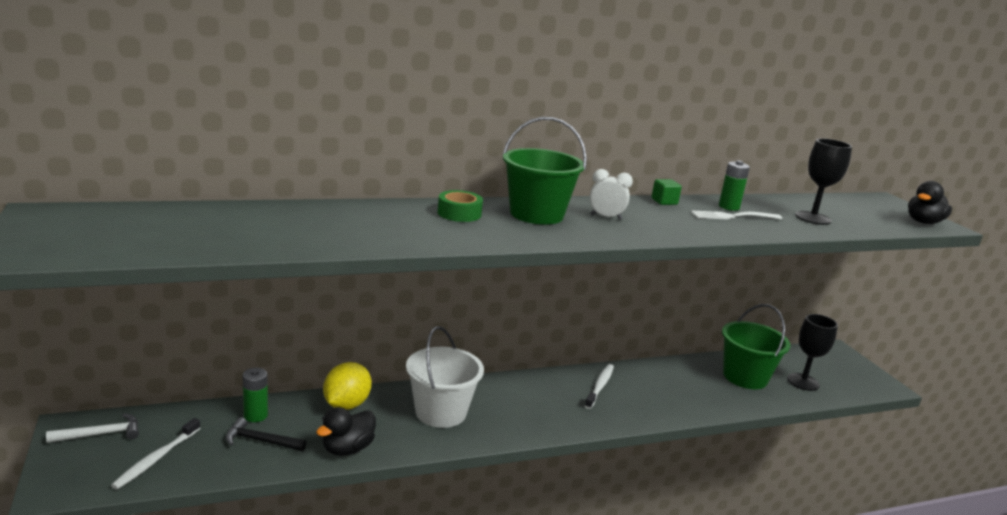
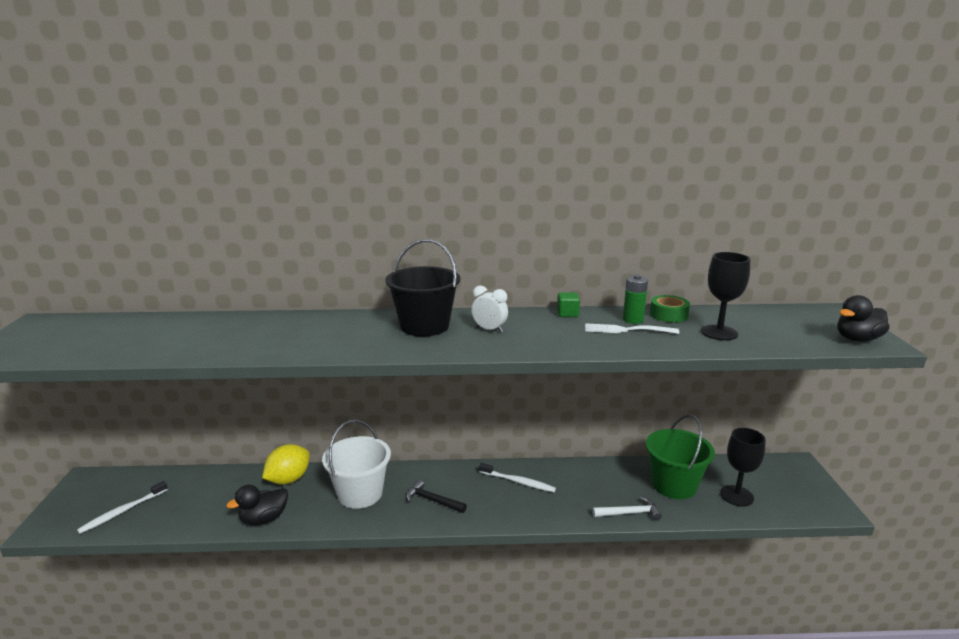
camera: 20 degrees right, 0 degrees up
white hammer [46,413,139,443] -> white hammer moved to [592,497,662,520]
black hammer [225,417,306,451] -> black hammer moved to [406,480,467,513]
green battery [242,368,268,422] -> none
green tape [438,190,483,222] -> green tape moved to [650,295,690,323]
green bucket [502,117,587,225] -> black bucket [386,239,460,336]
white toothbrush [585,364,614,409] -> white toothbrush turned 75 degrees clockwise [479,463,556,492]

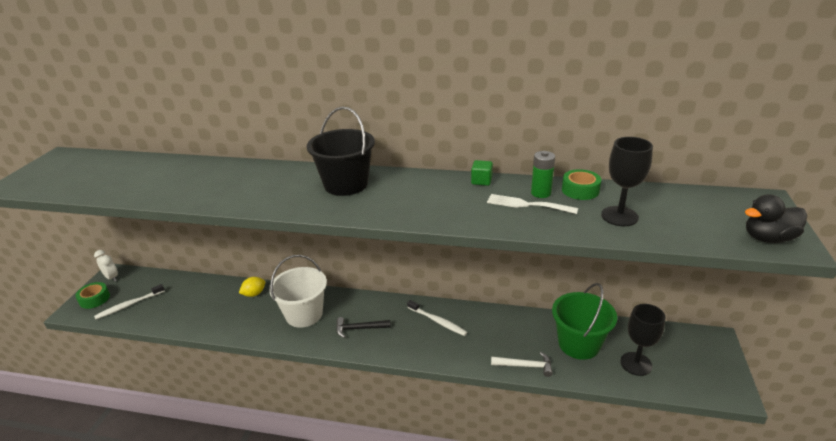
camera: 15 degrees right, 10 degrees up
black duck [226,485,288,526] -> none
yellow lemon [262,444,310,484] -> yellow lemon [239,277,265,297], size x0.63
black hammer [406,480,467,513] -> black hammer turned 45 degrees counterclockwise [336,317,391,338]
white clock [471,286,508,333] -> white clock moved to [94,250,118,282]
none -> green tape [76,282,110,309]

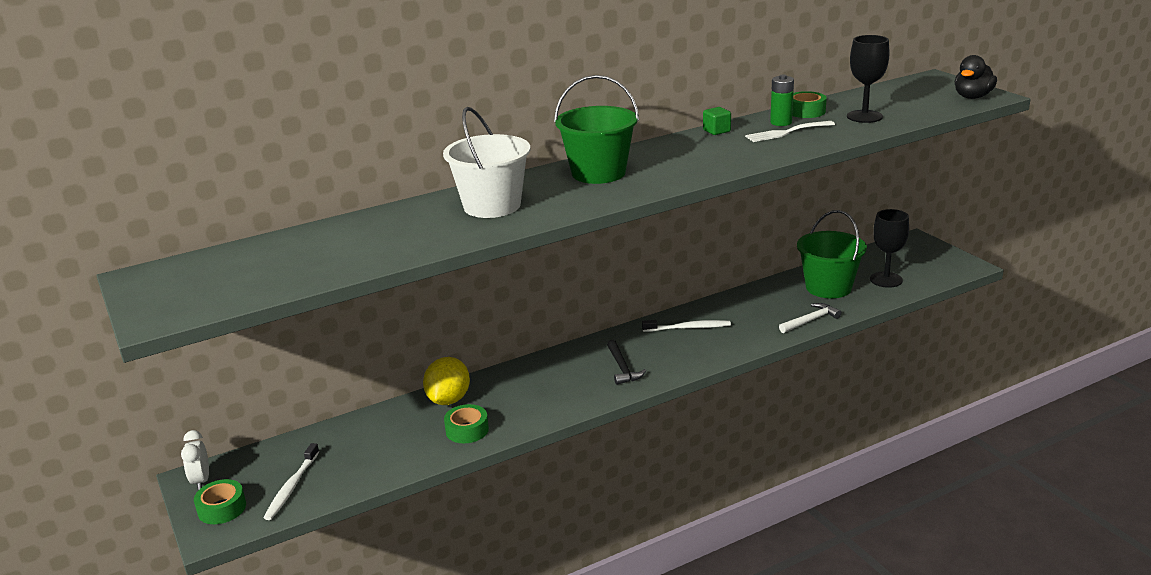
camera: 40 degrees left, 5 degrees down
white clock [94,250,118,282] -> white clock turned 105 degrees counterclockwise [181,430,209,490]
yellow lemon [239,277,265,297] -> yellow lemon [423,357,470,405], size x1.59
white bucket [269,255,327,328] -> white bucket moved to [443,107,531,218]
black bucket [307,106,375,196] -> green bucket [554,75,639,184]
black hammer [336,317,391,338] -> black hammer turned 60 degrees counterclockwise [607,340,646,385]
none -> green tape [444,404,489,443]

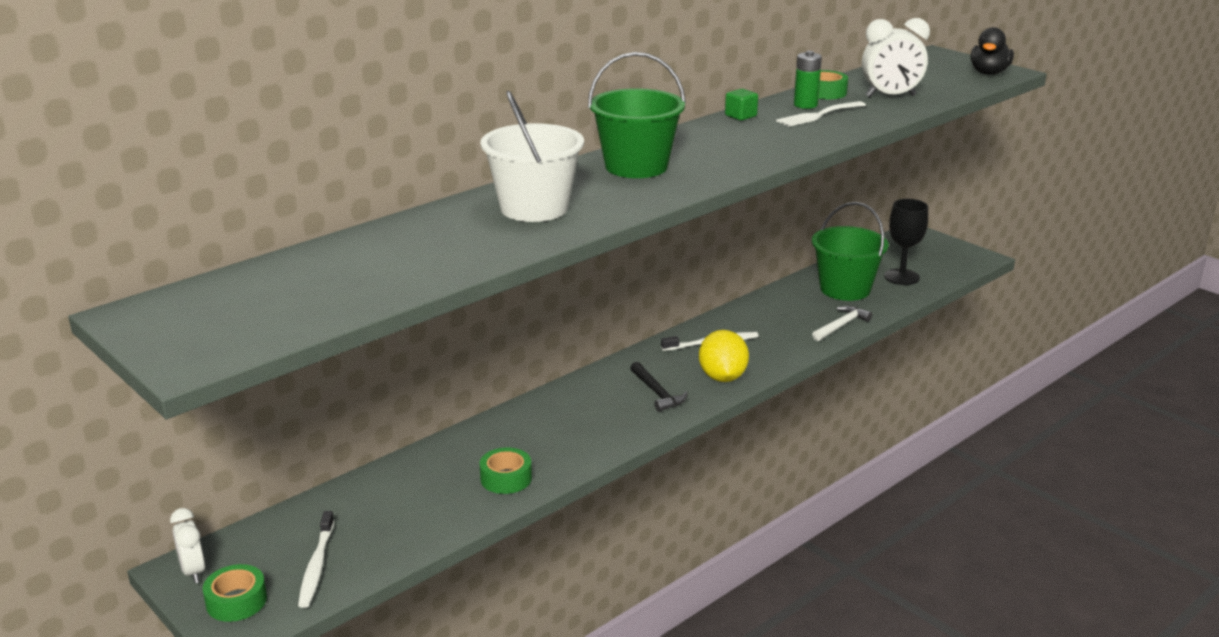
camera: 15 degrees left, 0 degrees up
yellow lemon [423,357,470,405] -> yellow lemon moved to [699,330,749,382]
black goblet [847,35,889,123] -> white clock [862,18,930,97]

